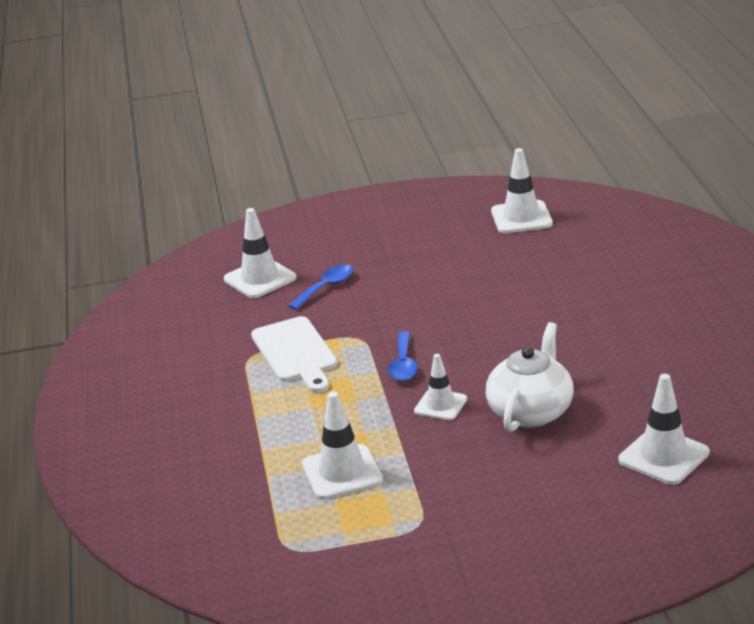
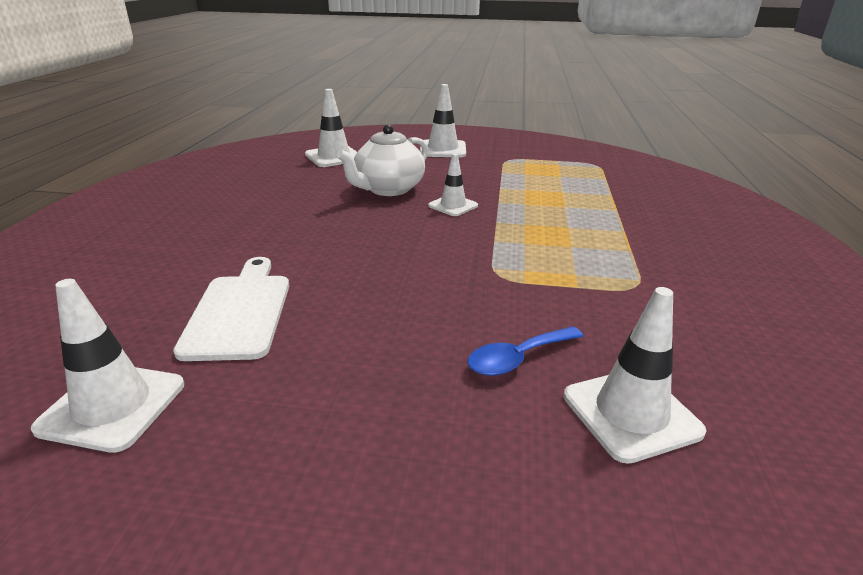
camera: 165 degrees left, 0 degrees up
white cutting board [251,316,338,393] -> white cutting board moved to [173,257,289,361]
white traffic cone [302,391,383,500] -> white traffic cone moved to [420,84,466,157]
blue spoon [388,331,417,381] -> none

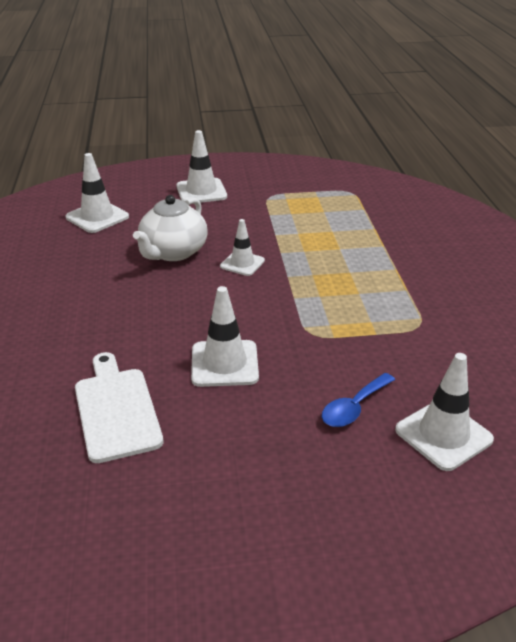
camera: 15 degrees left, 5 degrees up
white traffic cone [31,279,184,453] -> white traffic cone moved to [191,286,259,387]

